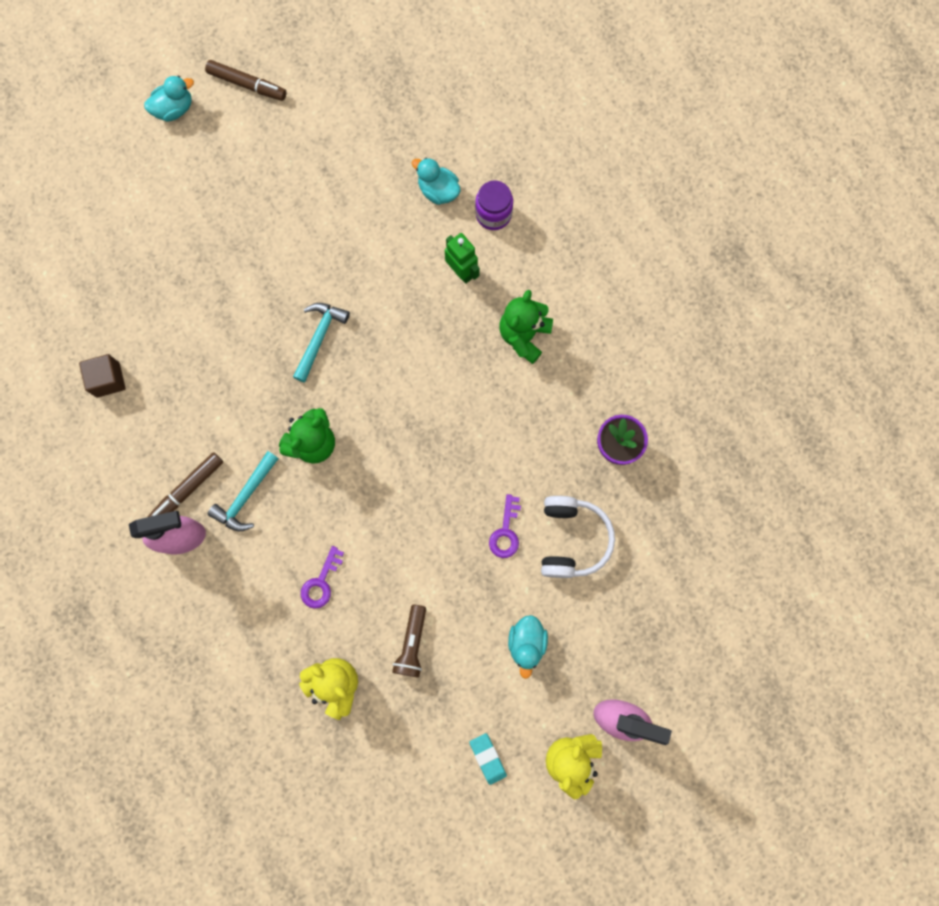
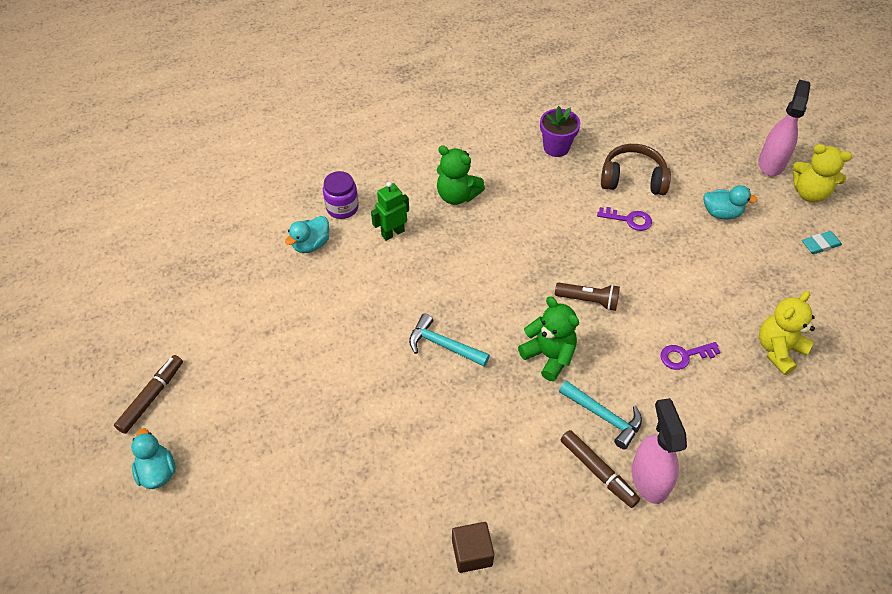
camera: 85 degrees left, 25 degrees down
purple key [301,546,344,609] -> purple key turned 135 degrees clockwise [661,342,721,370]
brown flashlight [392,604,426,678] -> brown flashlight moved to [555,283,620,311]
white headphones [541,496,615,578] -> brown headphones [601,144,671,195]

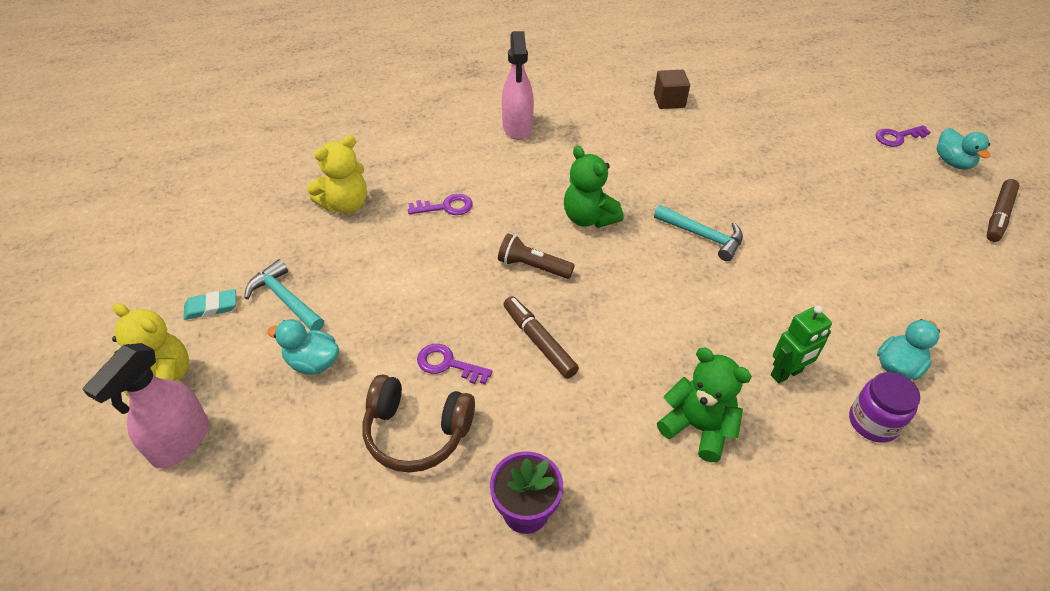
camera: 175 degrees left, 5 degrees down
turquoise hammer [559,380,642,449] -> turquoise hammer moved to [245,259,325,331]
brown marker [561,430,640,508] -> brown marker moved to [503,296,579,379]
none -> purple key [876,125,931,147]

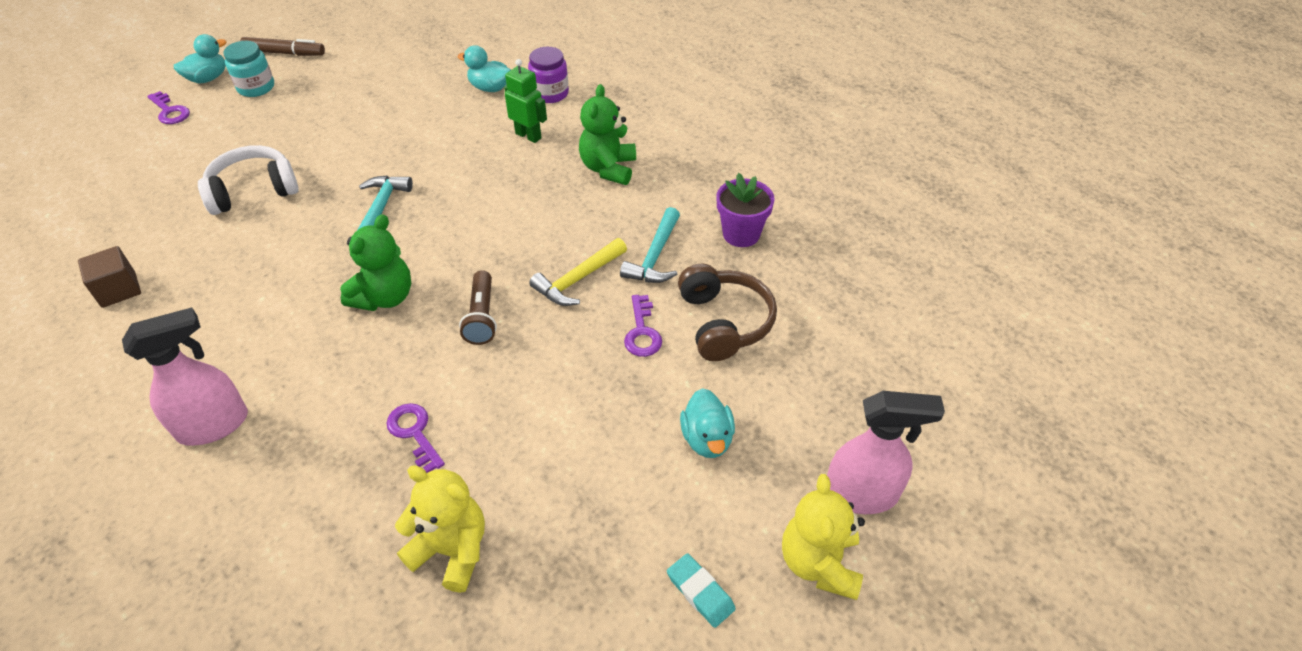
camera: 115 degrees left, 0 degrees up
turquoise hammer [245,259,325,331] -> turquoise hammer moved to [620,207,680,283]
brown marker [503,296,579,379] -> yellow hammer [529,238,627,306]
none -> white headphones [198,145,299,215]
none -> turquoise jar [223,41,274,97]

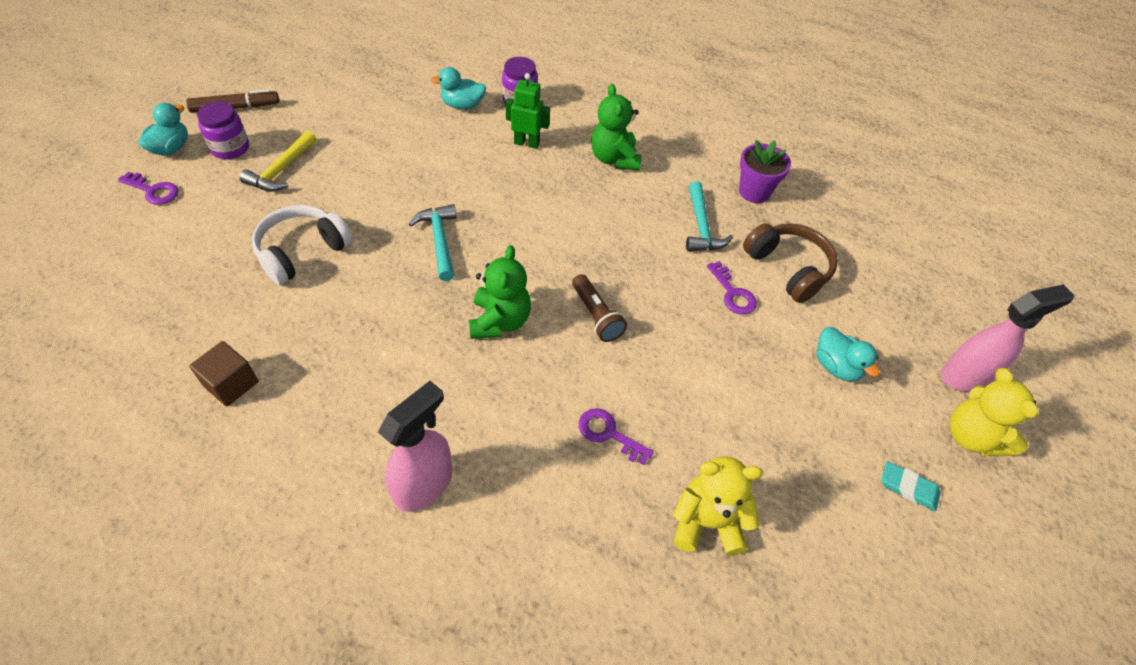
camera: 25 degrees left, 5 degrees up
turquoise jar [223,41,274,97] -> purple jar [197,101,249,159]
yellow hammer [529,238,627,306] -> yellow hammer moved to [239,130,316,191]

